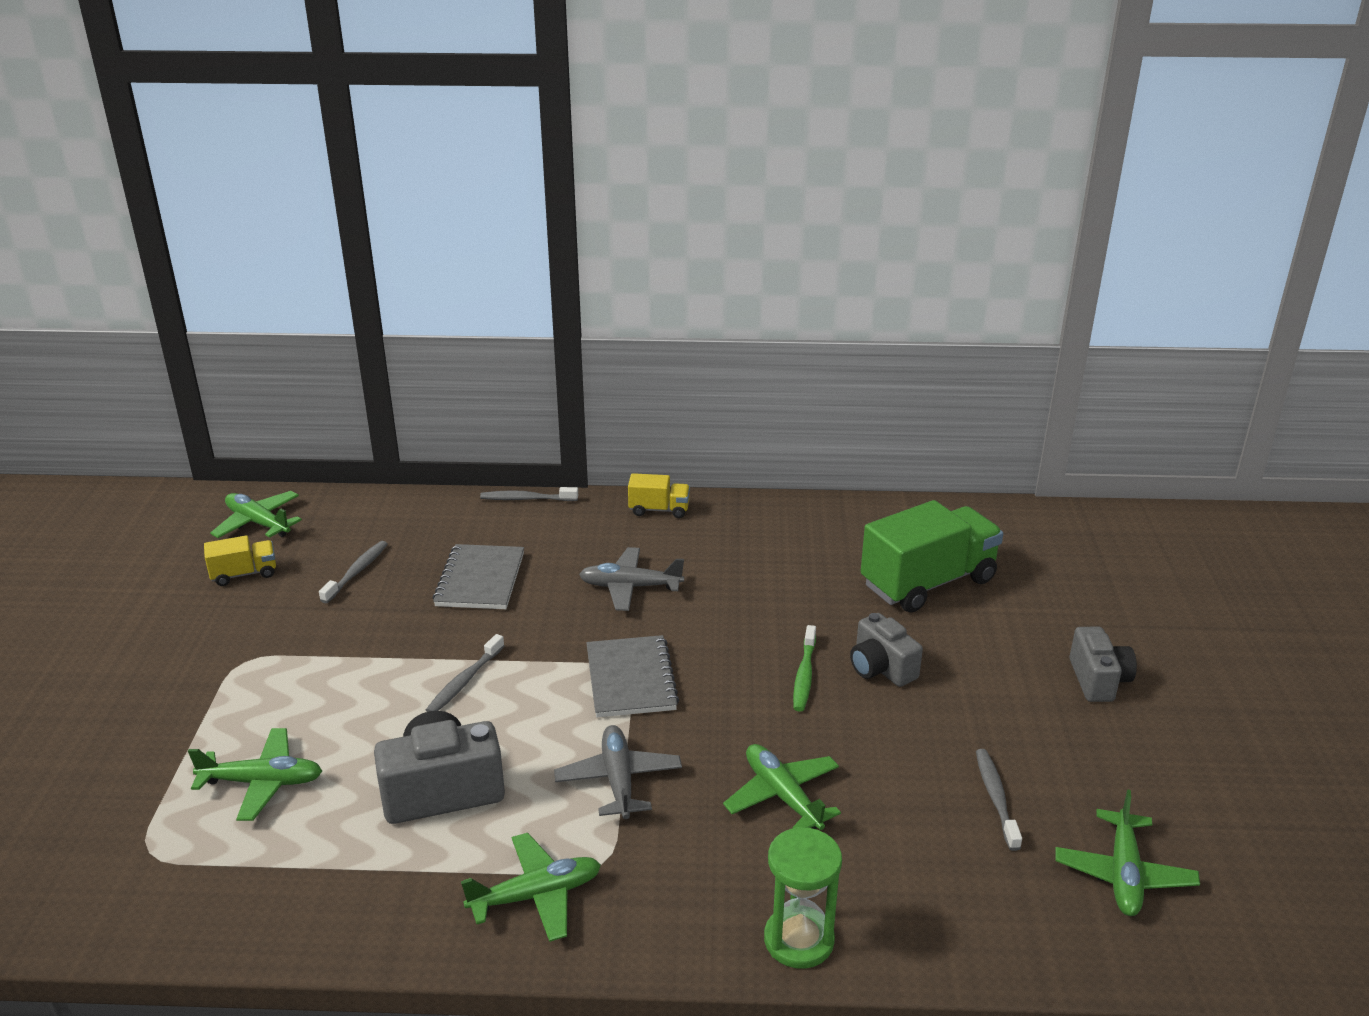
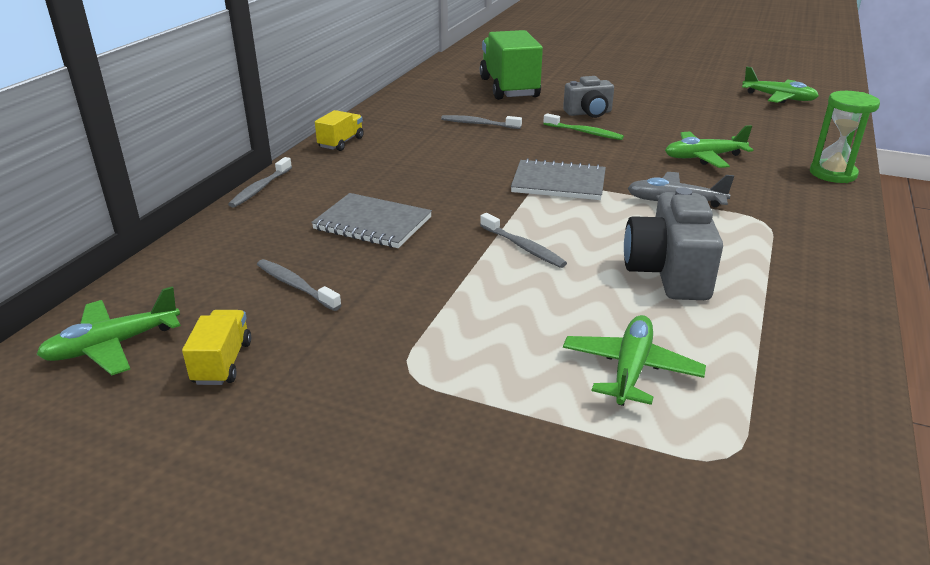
camera: 70 degrees left, 0 degrees up
green plane [461,833,601,942] -> none
grey plane [579,547,684,611] -> none
grey toothbrush [976,749,1022,851] -> grey toothbrush moved to [441,115,522,129]
grey camera [1070,627,1137,702] -> none

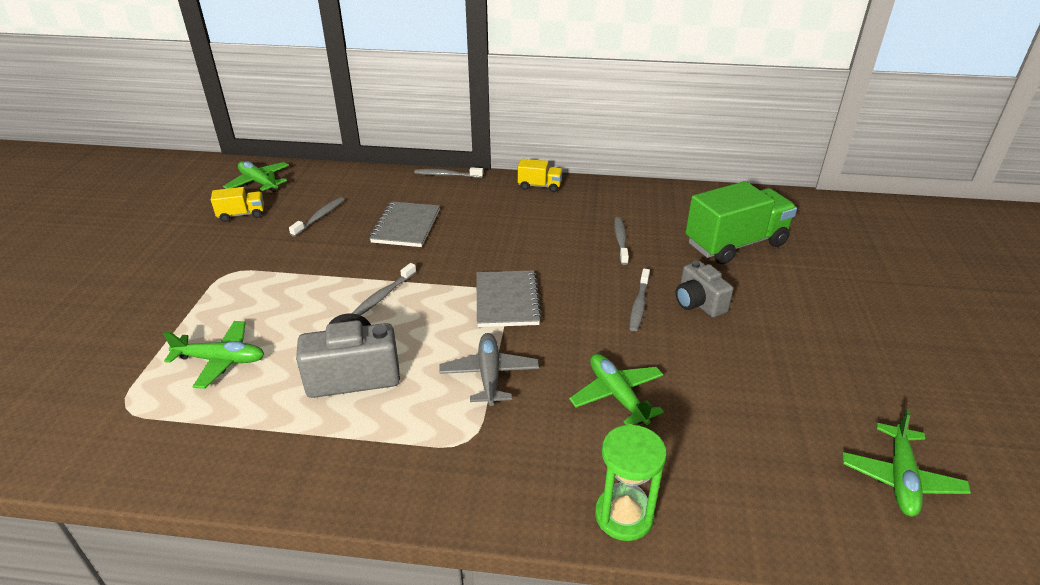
camera: 75 degrees right, 5 degrees up
green toothbrush [543,113,624,140] -> grey toothbrush [629,269,650,332]

